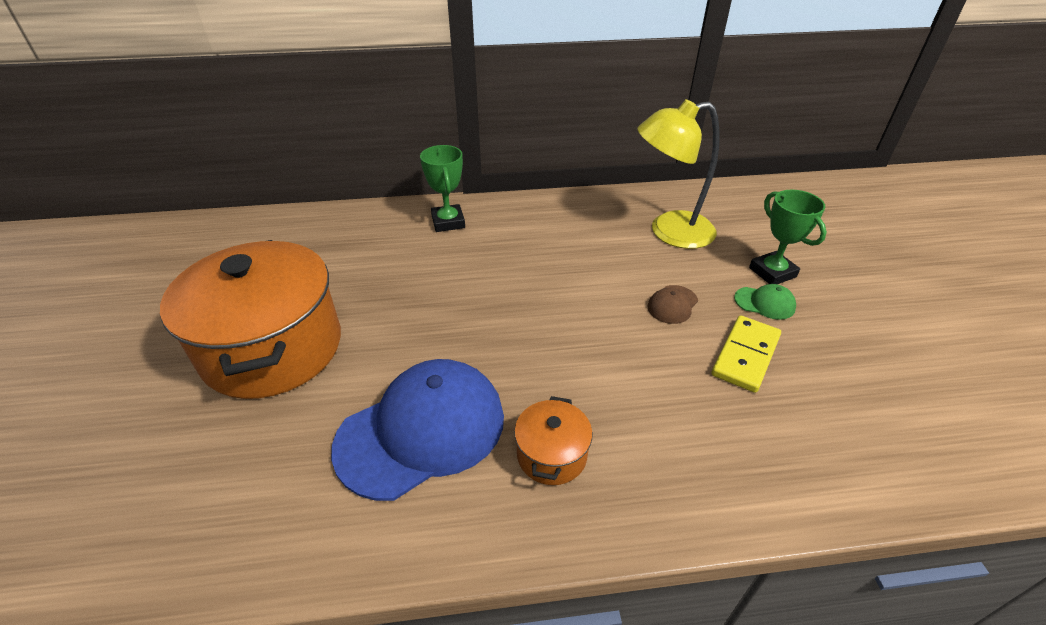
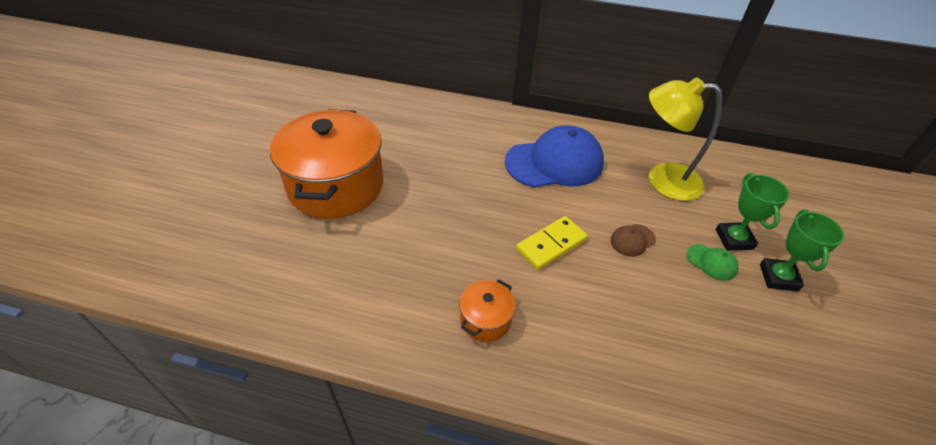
camera: 20 degrees right, 5 degrees up
blue cap [331,359,504,501] -> blue cap moved to [505,125,604,188]
green trophy [420,145,465,232] -> green trophy moved to [760,210,844,292]
yellow domino [712,315,781,393] -> yellow domino moved to [516,216,588,270]

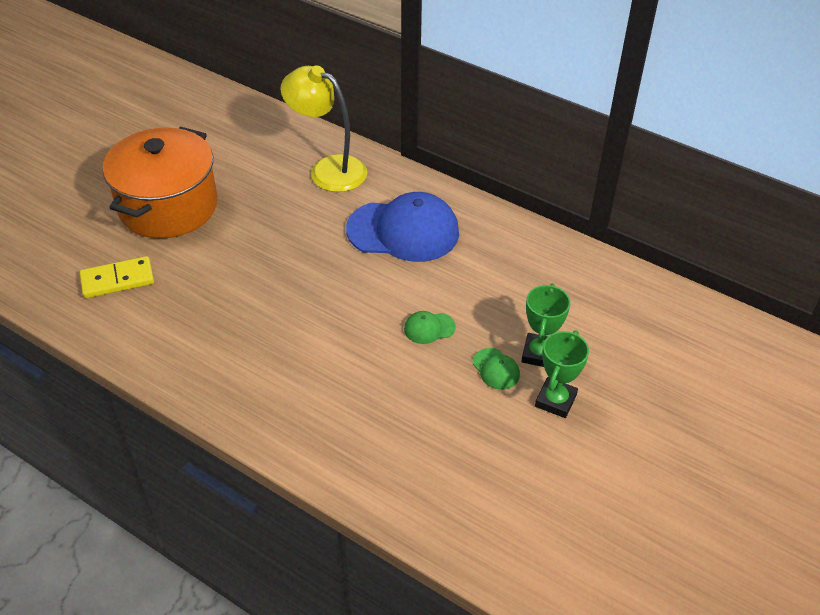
camera: 20 degrees right, 0 degrees up
orange pot [459,279,516,342] -> none
yellow domino [516,216,588,270] -> yellow domino moved to [80,256,154,298]
brown cap [610,224,656,257] -> green cap [404,311,456,344]
yellow lamp [649,77,723,201] -> yellow lamp moved to [280,65,367,192]

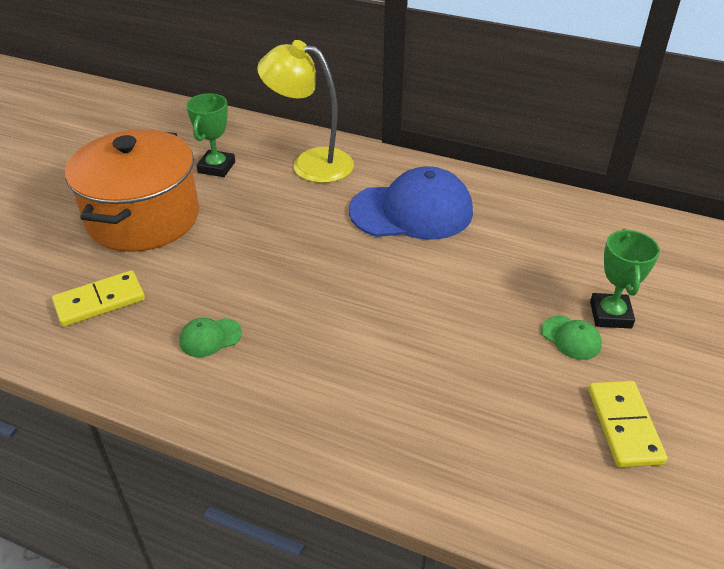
camera: 10 degrees left, 5 degrees down
green cap [404,311,456,344] -> green cap moved to [179,318,242,357]
green trophy [535,330,589,418] -> green trophy moved to [186,93,235,177]
none -> yellow domino [589,381,667,468]

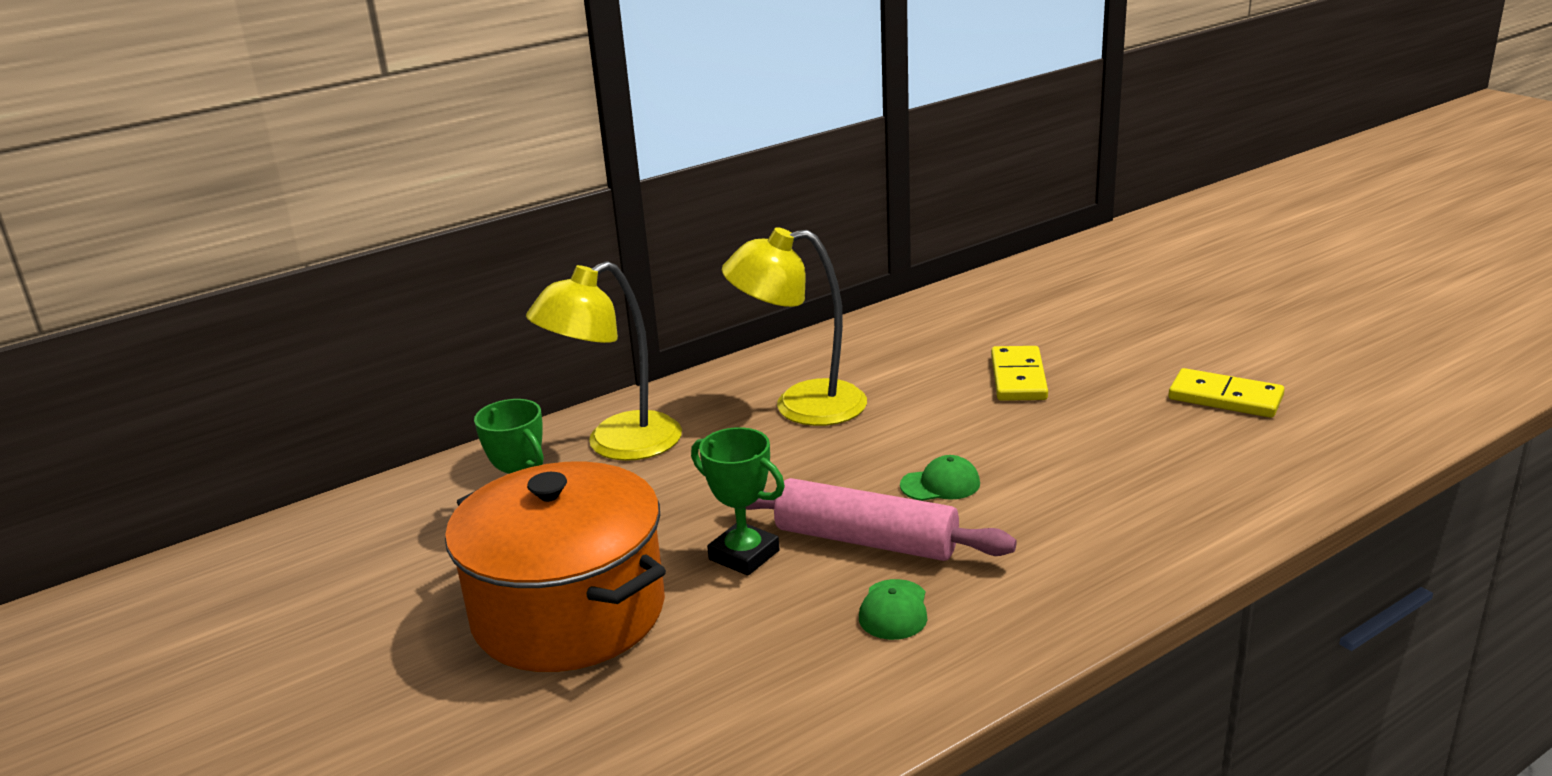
camera: 55 degrees left, 15 degrees down
yellow domino [52,270,145,327] -> yellow domino moved to [991,346,1048,401]
blue cap [349,166,473,240] -> yellow lamp [722,227,867,426]
green cap [541,316,602,360] -> green cap moved to [900,455,980,501]
green trophy [590,229,660,328] -> green trophy moved to [691,427,785,576]
none -> pink rolling pin [746,478,1017,561]

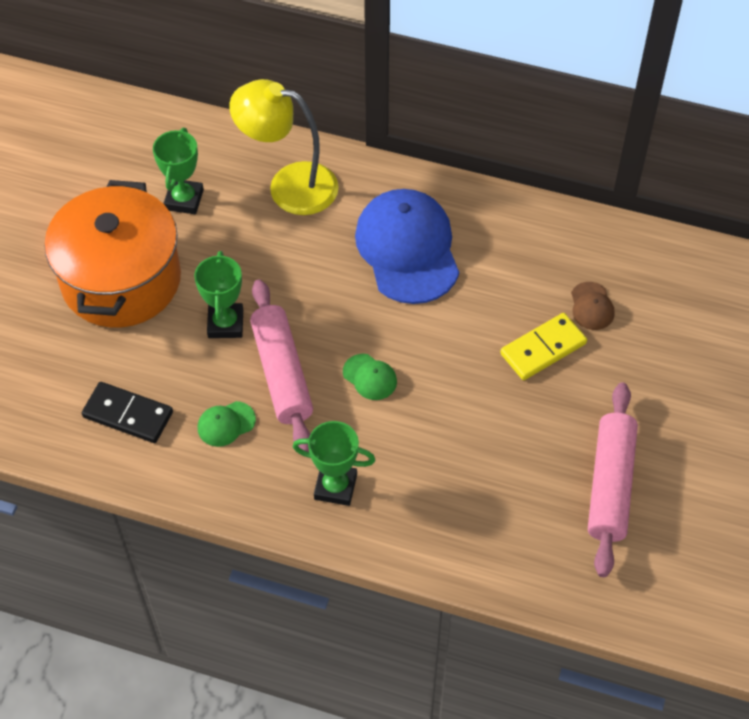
camera: 50 degrees right, 30 degrees up
yellow lamp [722,227,867,426] -> blue cap [355,189,459,304]
yellow domino [1169,368,1285,418] -> pink rolling pin [588,382,638,577]
none -> black domino [82,382,173,443]
none -> green trophy [293,421,375,506]
none -> brown cap [571,282,615,330]

